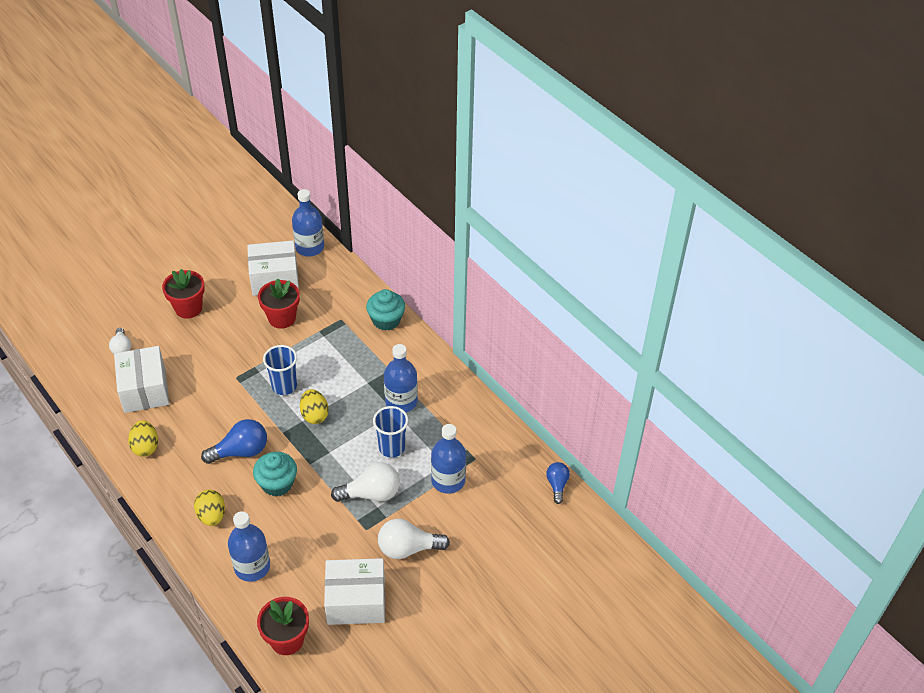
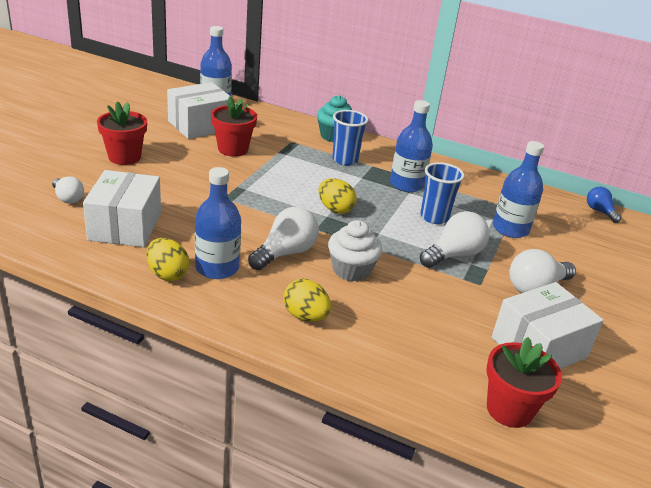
camera: 30 degrees left, 15 degrees down
white box [114,346,169,413] -> white box turned 45 degrees clockwise [83,170,161,247]
blue light bulb [201,419,267,464] -> white light bulb [248,207,319,270]
blue bottle [228,511,270,582] -> blue bottle moved to [195,167,241,279]
turquoise cupcake [253,452,297,496] -> white cupcake [328,220,382,282]
blue cup [263,345,297,395] -> blue cup moved to [332,110,368,166]

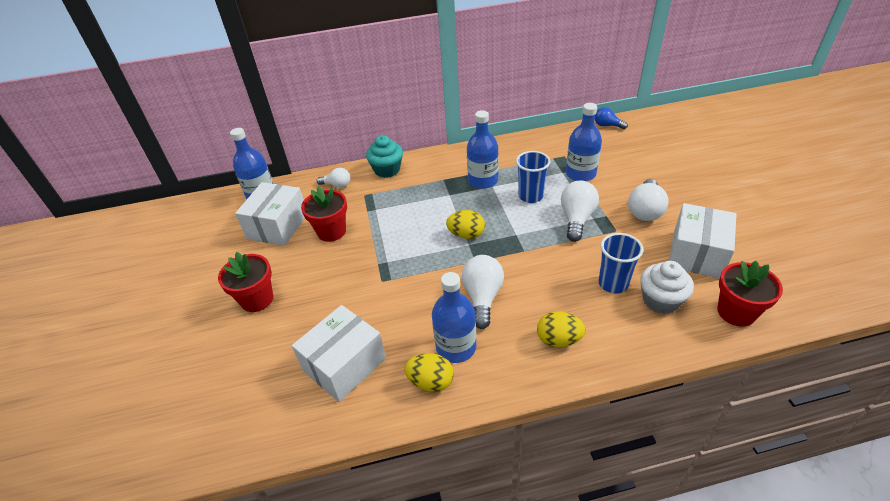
camera: 30 degrees left, 10 degrees up
white light bulb [52,176,84,204] -> white light bulb moved to [317,168,350,188]
white box [83,170,161,247] -> white box turned 75 degrees clockwise [292,305,386,402]
white cupcake [328,220,382,282] -> white cupcake moved to [640,261,694,314]
blue cup [332,110,368,166] -> blue cup moved to [598,233,643,294]

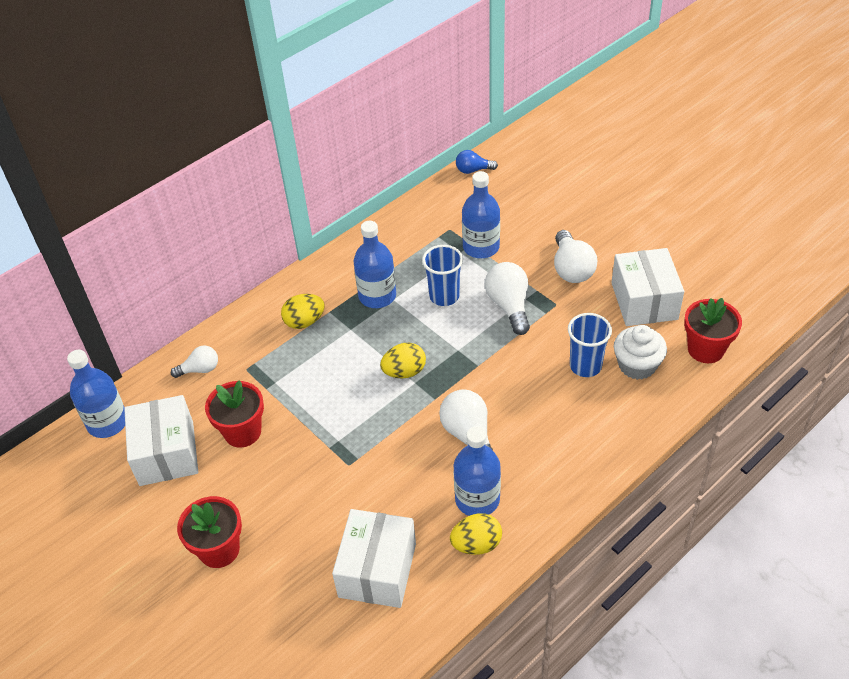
camera: 30 degrees left, 5 degrees up
turquoise cupcake [366,135,403,178] -> none
yellow egg [537,312,586,347] -> yellow egg moved to [281,294,325,329]

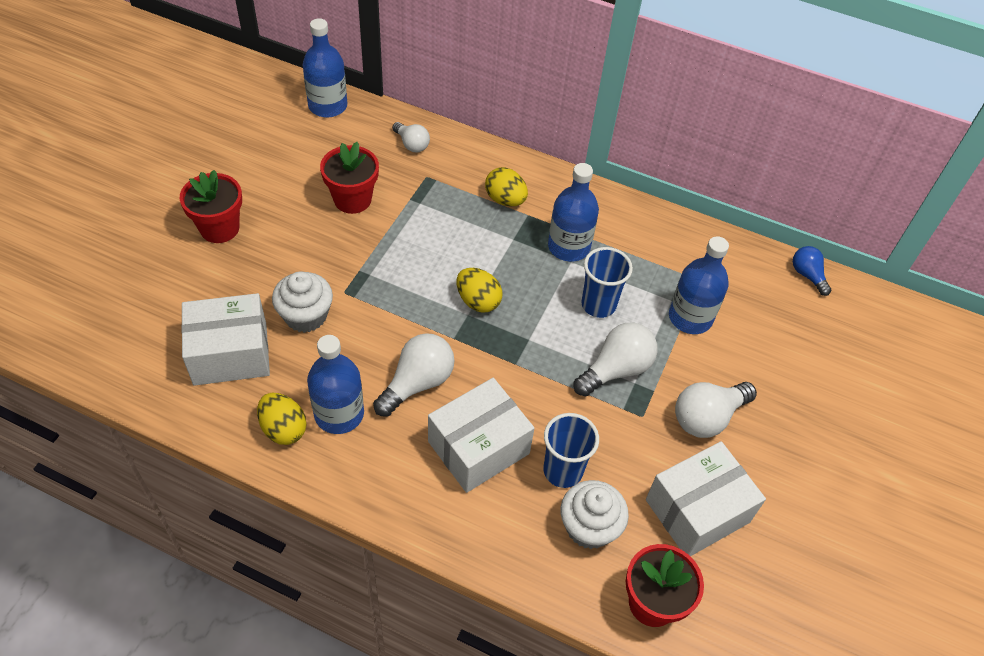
camera: 60 degrees right, 5 degrees up
white box [124,395,198,486] -> white box moved to [428,378,534,493]
none -> white cupcake [272,271,333,333]

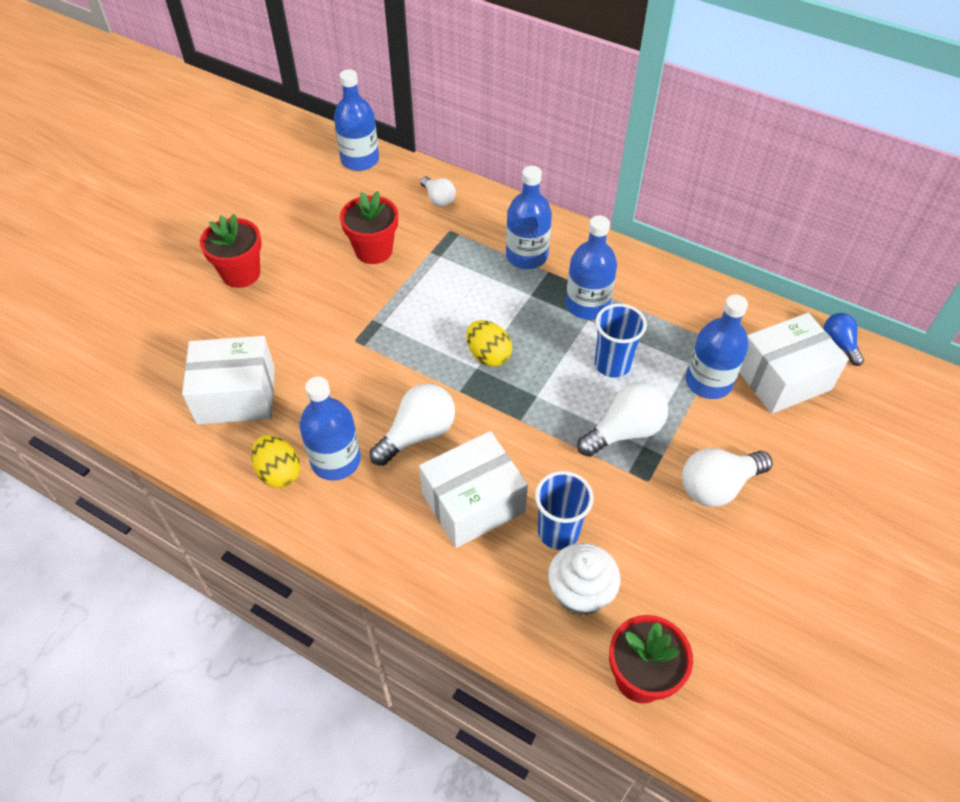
camera: 10 degrees right, 0 degrees up
white cupcake [272,271,333,333] -> none
yellow egg [485,167,528,206] -> blue bottle [506,166,552,269]
white box [646,441,766,556] -> white box moved to [739,313,849,414]

